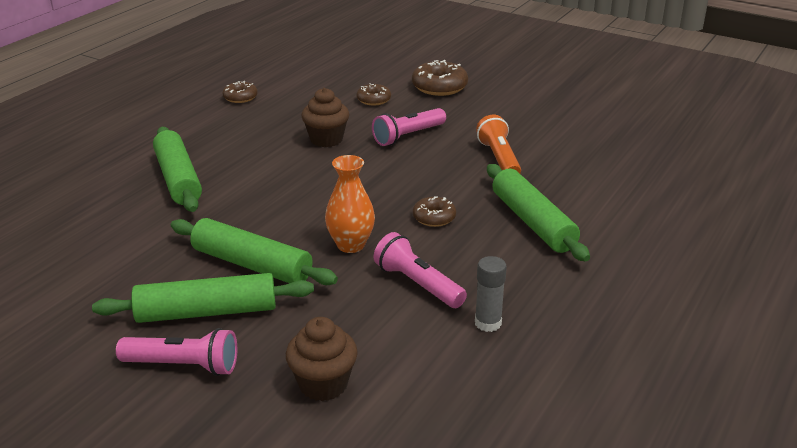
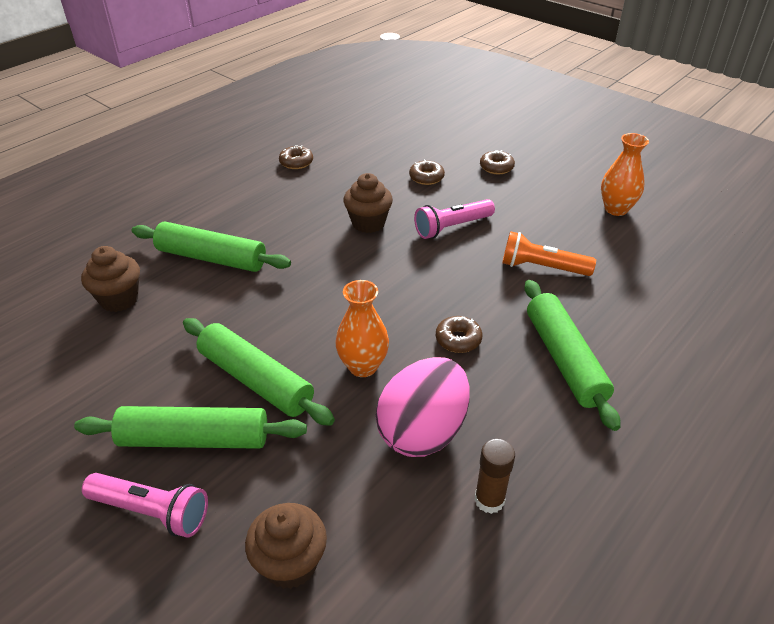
camera: 10 degrees right, 10 degrees up
green rolling pin [153,127,202,212] -> green rolling pin turned 60 degrees counterclockwise [132,222,291,272]
pink flashlight [374,232,467,308] -> pink egg [376,357,470,457]
brown donut [412,60,468,96] -> brown donut [480,150,515,174], size x0.60
grey glue stick [475,256,507,332] -> brown glue stick [475,439,515,514]
orange flashlight [476,115,521,173] -> orange flashlight turned 75 degrees counterclockwise [502,231,596,276]
none -> brown cupcake [81,246,140,312]
none -> orange vase [601,133,649,216]

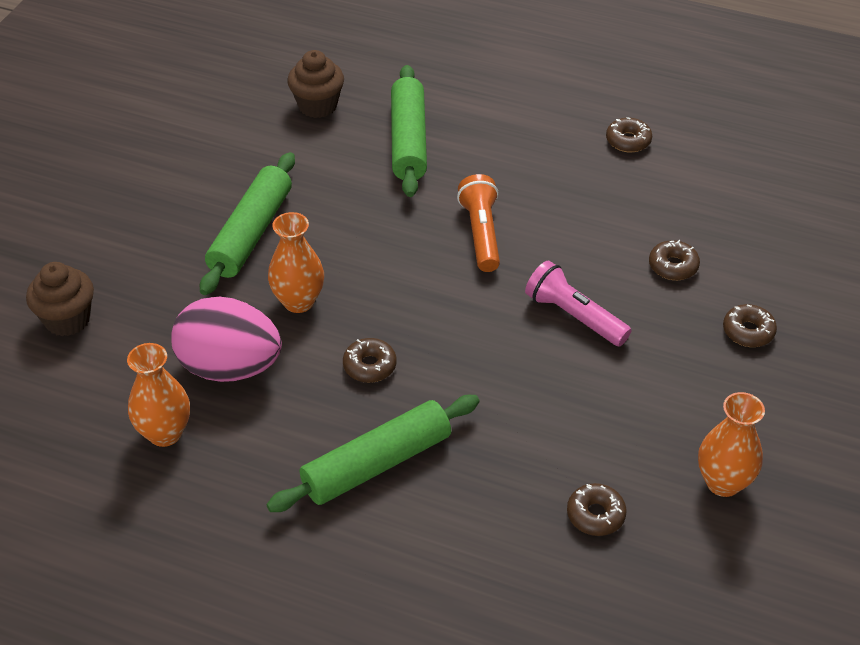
camera: 70 degrees right, 5 degrees up
green rolling pin [74,406,307,449] -> none
pink flashlight [82,473,208,538] -> none
brown cupcake [343,173,393,233] -> none
brown glue stick [475,439,515,514] -> orange vase [127,343,190,447]
orange flashlight [502,231,596,276] -> orange flashlight moved to [457,174,500,272]
none -> brown donut [567,483,627,536]

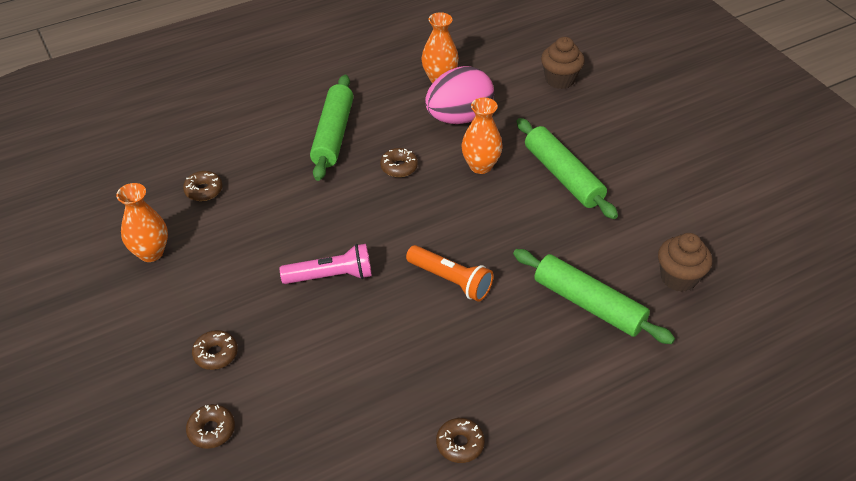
camera: 130 degrees right, 0 degrees up
brown donut [649,240,700,280] -> brown donut moved to [186,404,235,449]

